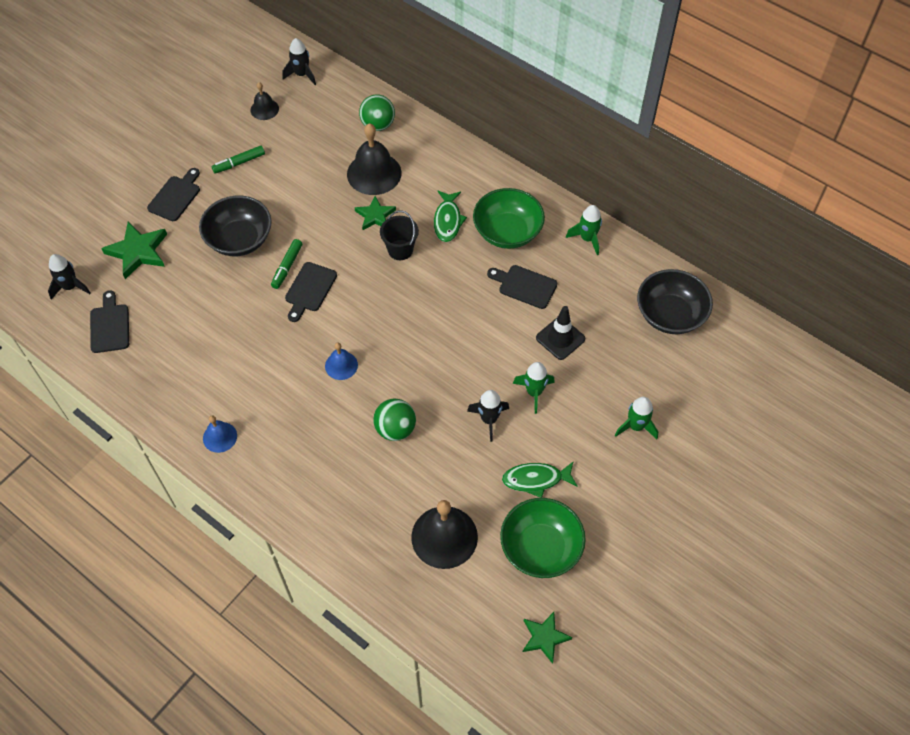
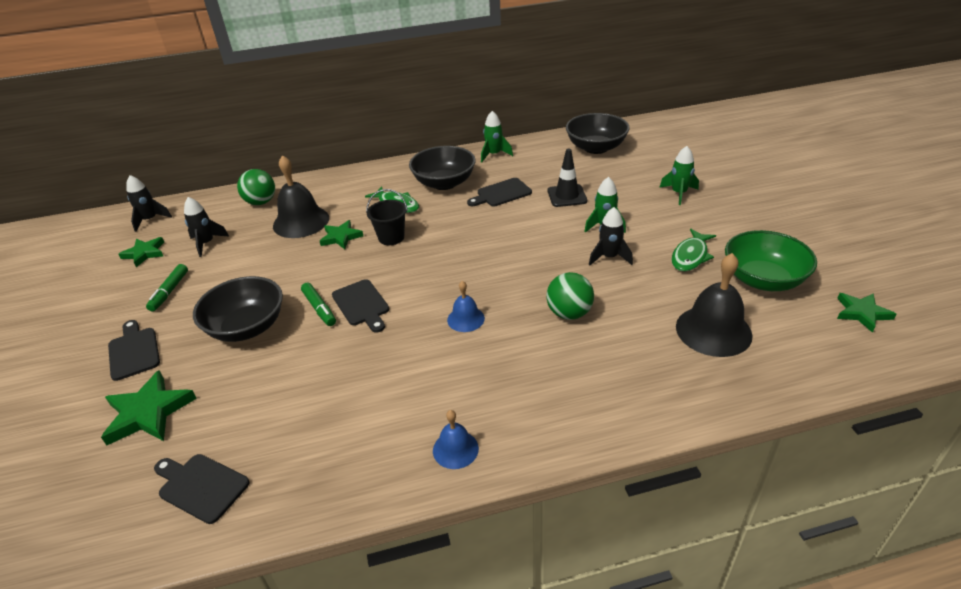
camera: 50 degrees left, 20 degrees down
black rocket [48,254,91,300] -> black rocket moved to [184,197,229,257]
black bell [251,82,279,120] -> green star [118,237,164,267]
green bowl [473,188,545,249] -> black bowl [409,146,476,190]

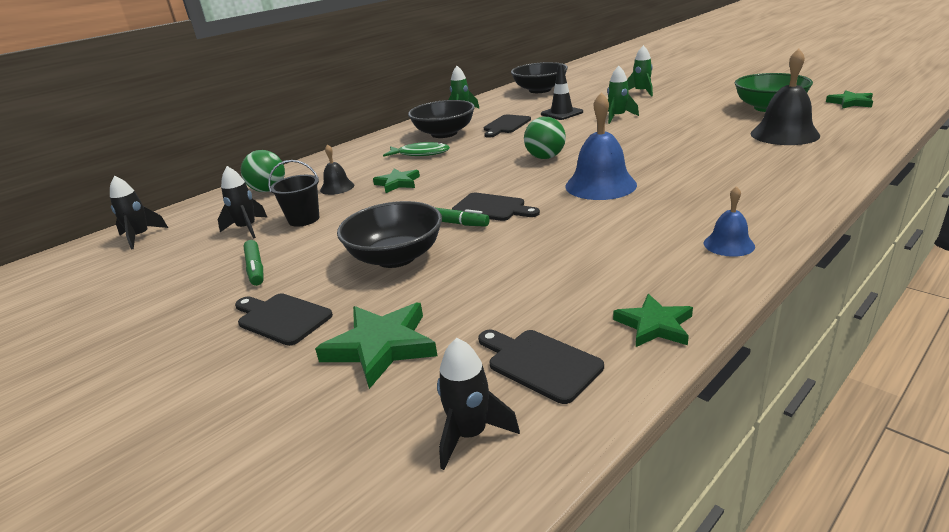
camera: 30 degrees left, 10 degrees down
green star [118,237,164,267] -> green star moved to [613,294,693,347]
black cutting board [154,454,250,524] -> black cutting board turned 45 degrees clockwise [478,330,604,404]
black bell [273,155,329,238] -> black bell [320,144,354,195], size x0.54
black bucket [366,189,408,245] -> black bucket moved to [268,160,319,227]
blue bell [447,281,485,332] -> blue bell [565,92,637,200], size x1.85
green ball [546,272,594,320] -> green ball moved to [524,117,566,159]
black rocket [589,207,633,265] -> black rocket moved to [437,338,520,470]
green fish [671,229,716,271] -> none

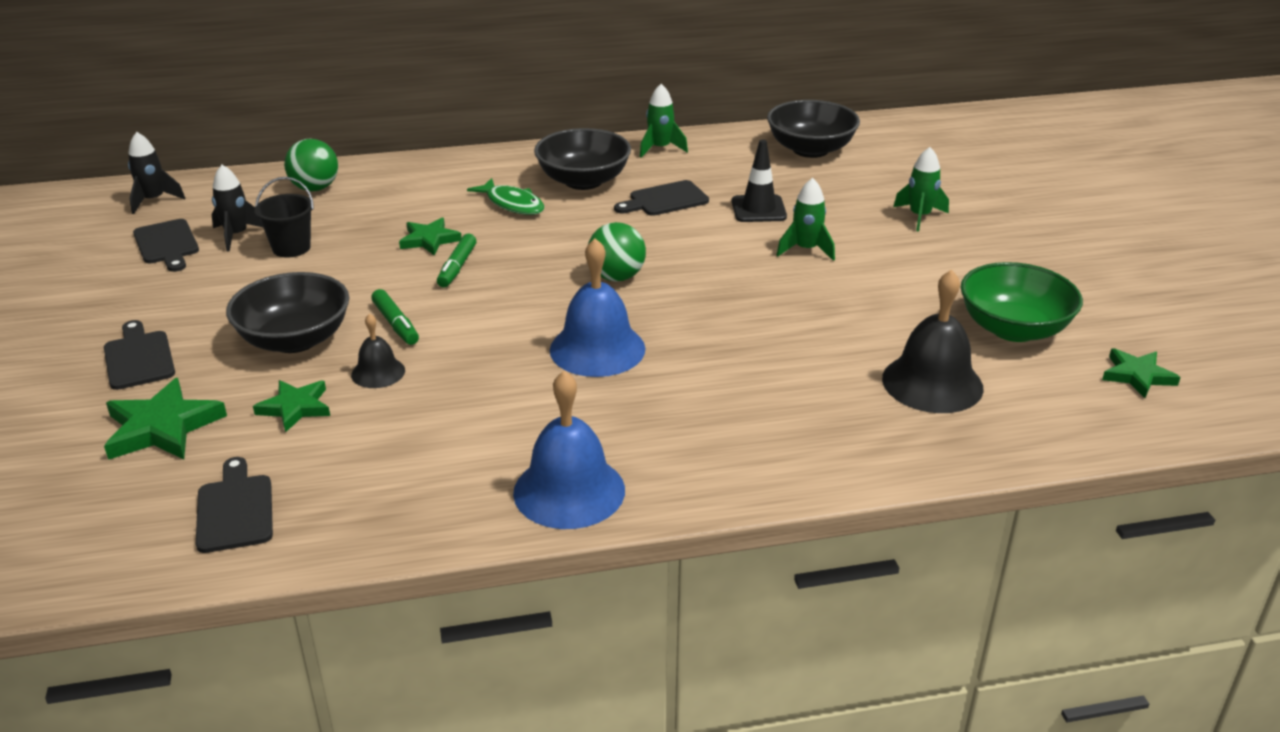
camera: 30 degrees right, 5 degrees up
green marker [243,240,263,286] -> green marker moved to [437,234,477,288]
black bell [320,144,354,195] -> black bell moved to [351,313,405,388]
black rocket [437,338,520,470] -> none
black cutting board [452,193,540,221] -> black cutting board moved to [133,219,199,272]
green star [613,294,693,347] -> green star moved to [253,380,330,432]
blue bell [704,186,755,257] -> blue bell [513,371,625,529], size x1.85

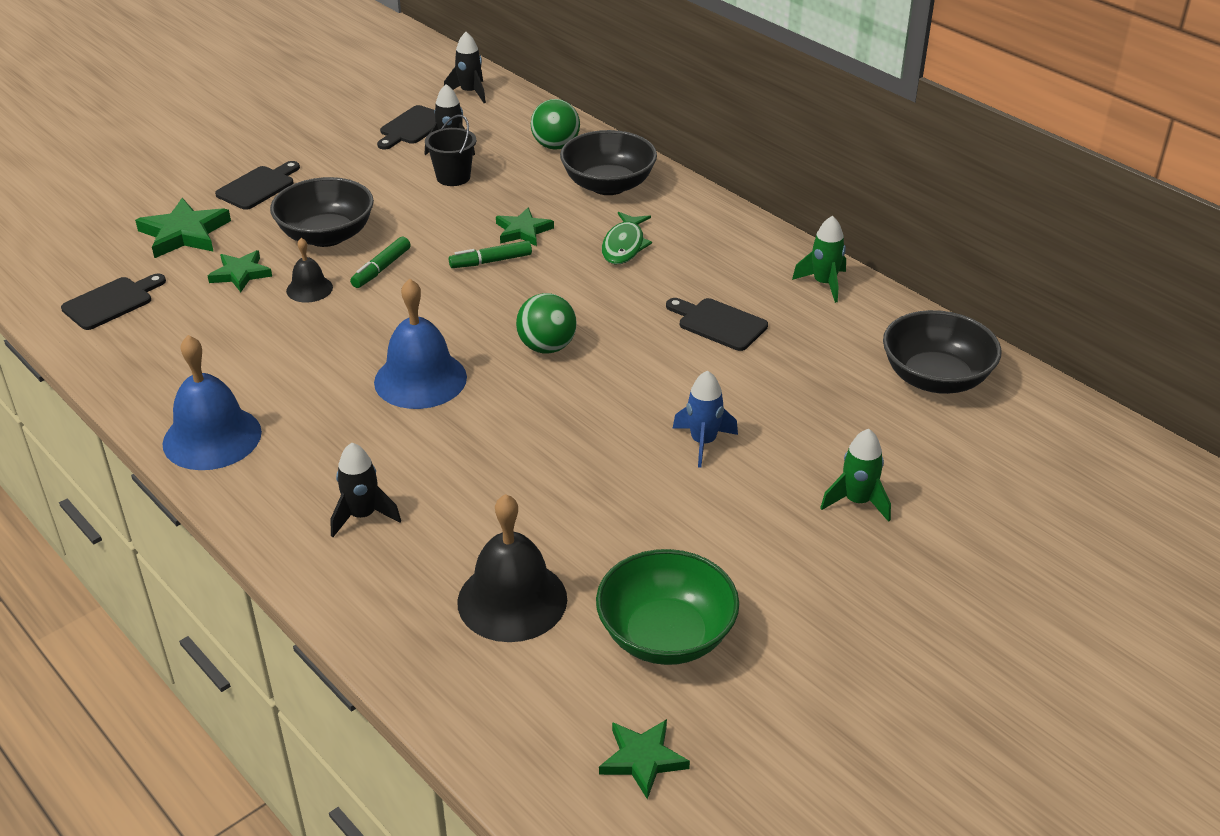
camera: 60 degrees right, 5 degrees up
black bowl [534,128,631,190] -> black bowl moved to [560,130,657,195]
black traffic cone [732,139,787,222] -> none
green rocket [777,178,835,261] -> blue rocket [673,370,738,468]
none -> black rocket [330,443,401,537]

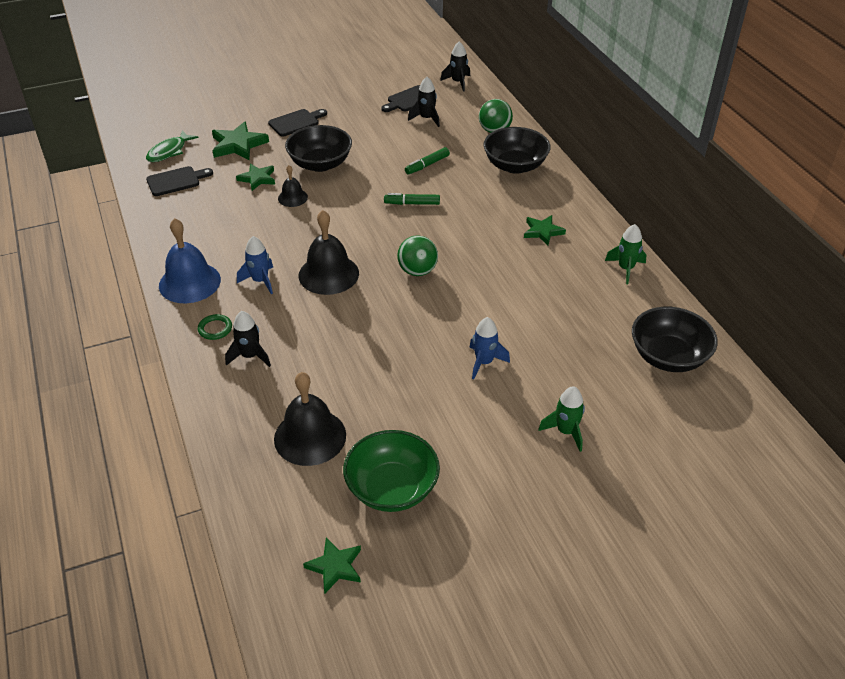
camera: 20 degrees right, 5 degrees up
green marker [350,237,411,288] -> green marker moved to [405,147,450,174]
blue bell [374,279,467,409] -> black bell [299,210,359,295]
black bucket [425,115,476,186] -> none
green star [496,207,554,246] -> green star moved to [524,215,566,245]
green fish [602,212,652,264] -> green fish moved to [146,130,198,162]
black cutting board [666,298,768,351] -> none
none -> green ring [198,314,232,340]
none -> blue rocket [237,236,273,294]

